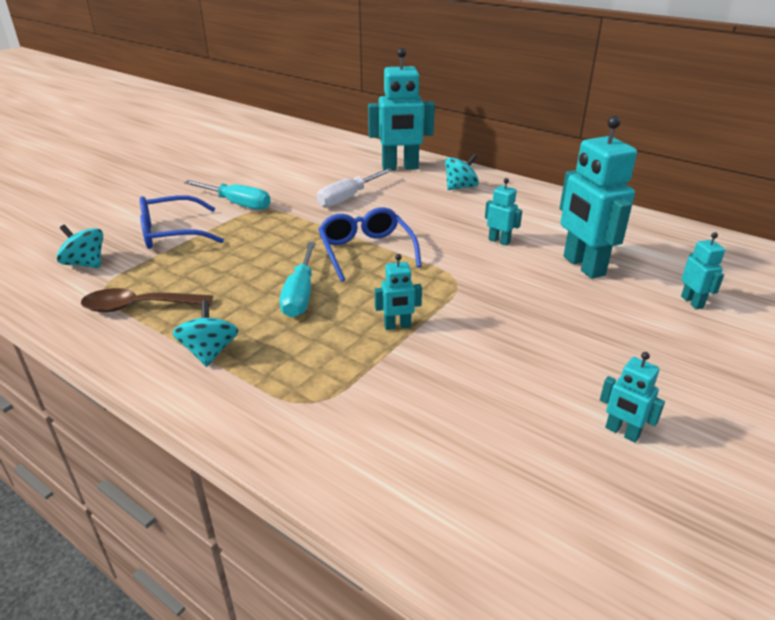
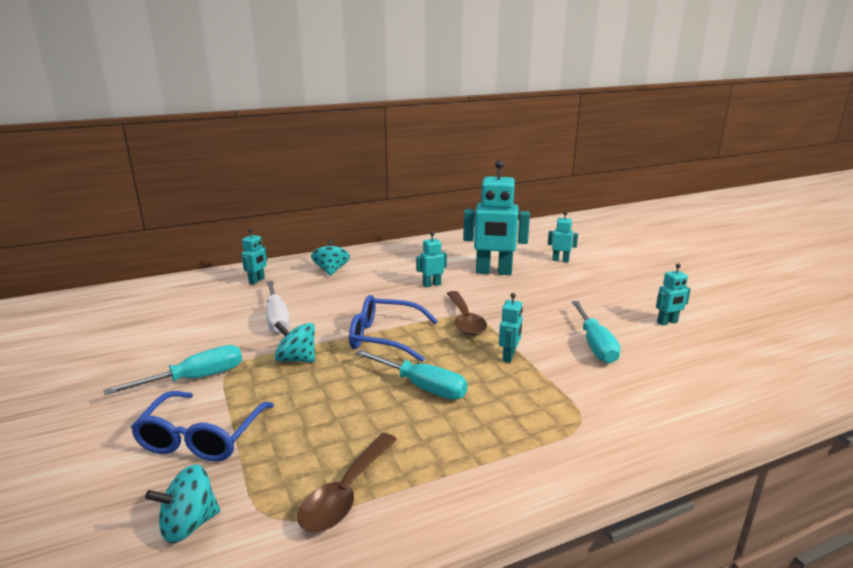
camera: 60 degrees left, 10 degrees down
turquoise spinning top [172,300,238,367] -> turquoise spinning top moved to [275,321,315,362]
turquoise robot [368,48,435,170] -> turquoise robot [241,228,267,285], size x0.48
none -> brown spoon [447,291,487,335]
none -> turquoise screwdriver [572,301,621,364]

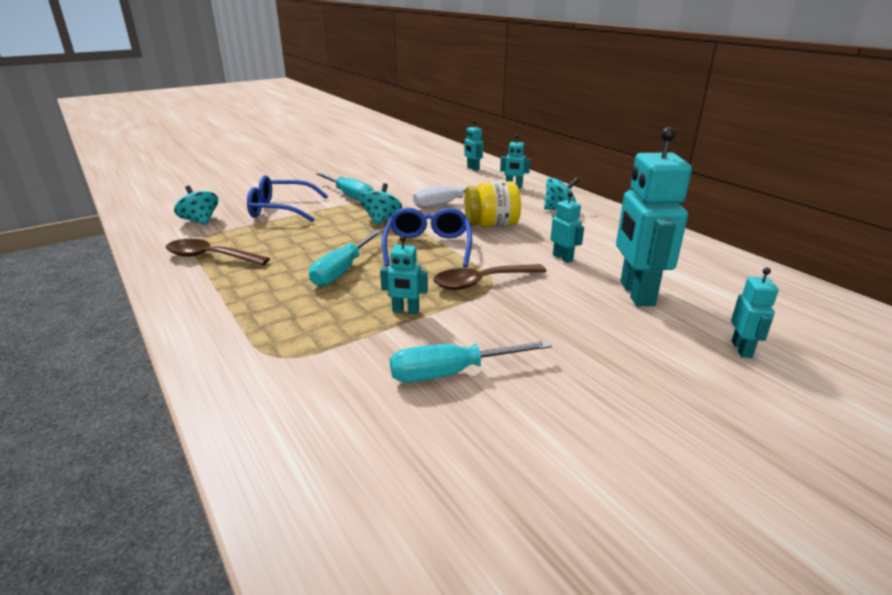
camera: 80 degrees right, 5 degrees up
turquoise robot [656,263,691,325] -> turquoise robot moved to [464,120,483,171]
none -> yellow jar [464,181,521,228]

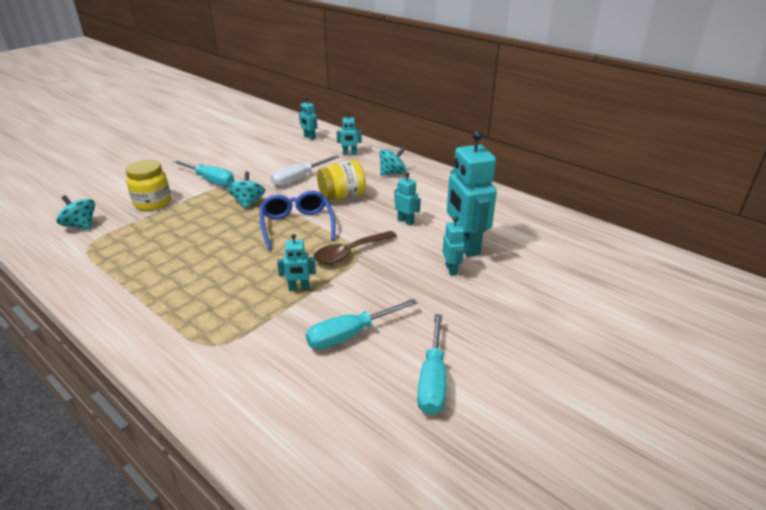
camera: 15 degrees left, 5 degrees up
brown spoon [166,239,270,266] -> none
blue glasses [247,175,328,222] -> yellow jar [126,160,171,211]
turquoise screwdriver [309,229,382,287] -> turquoise screwdriver moved to [417,314,446,415]
turquoise robot [731,268,778,358] -> turquoise robot moved to [443,217,465,276]

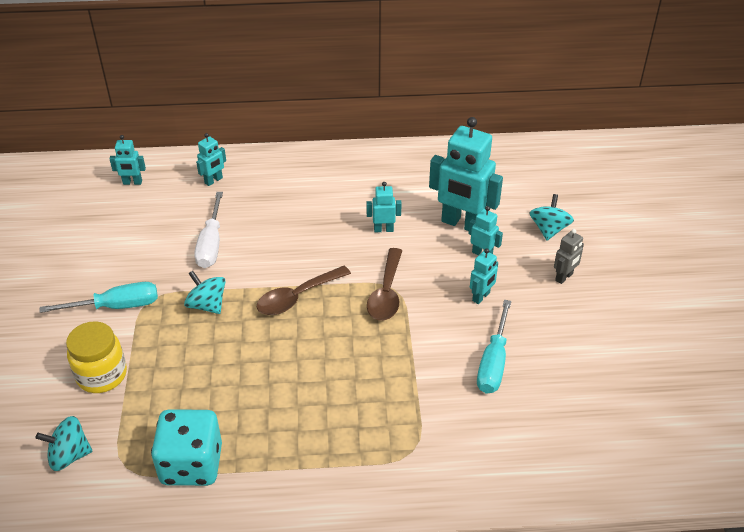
camera: 45 degrees left, 10 degrees up
blue glasses [260,191,335,250] -> brown spoon [257,266,351,315]
turquoise robot [277,234,316,291] -> turquoise robot moved to [470,248,498,304]
yellow jar [317,160,366,200] -> none
turquoise spinning top [380,147,406,176] -> turquoise spinning top moved to [529,194,574,240]
turquoise screwdriver [417,314,446,415] -> none
none -> turquoise dice [151,409,222,486]
none -> grey robot [554,229,584,284]

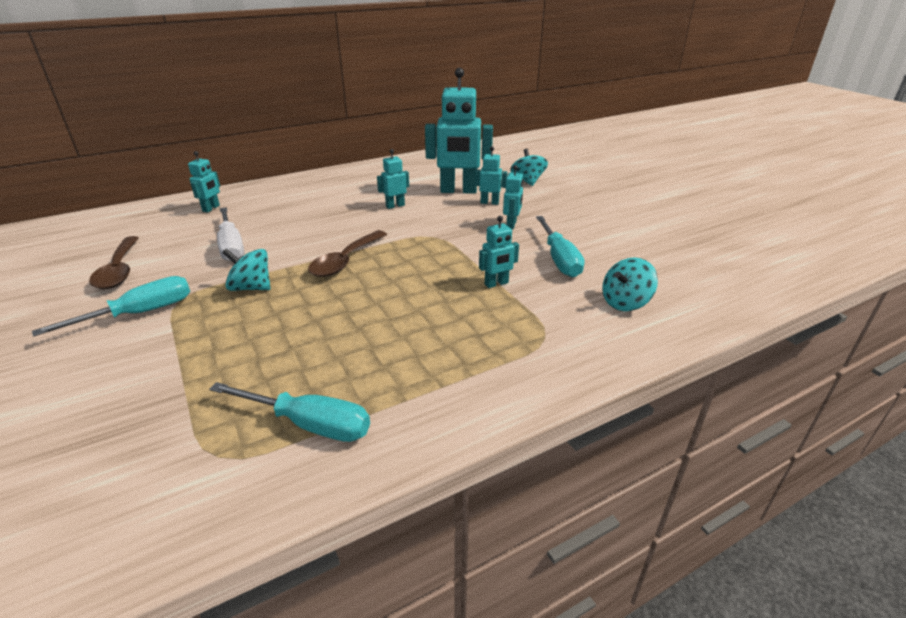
camera: 25 degrees left, 10 degrees down
turquoise spinning top [35,416,92,471] -> turquoise spinning top moved to [602,257,658,311]
yellow jar [66,321,127,393] -> none
turquoise robot [109,135,146,185] -> turquoise robot moved to [479,216,519,288]
turquoise dice [151,409,222,486] -> turquoise screwdriver [209,382,370,442]
brown spoon [367,248,402,321] -> brown spoon moved to [89,236,139,289]
grey robot [554,229,584,284] -> none

